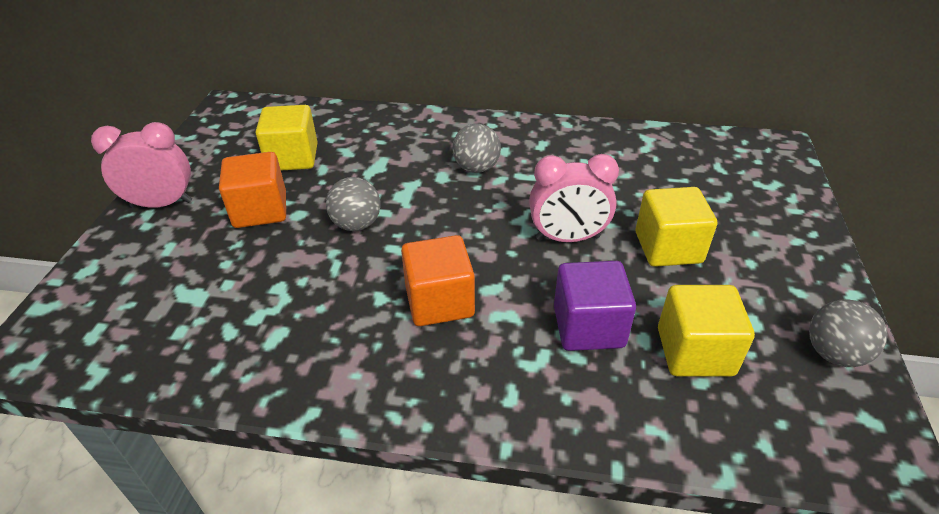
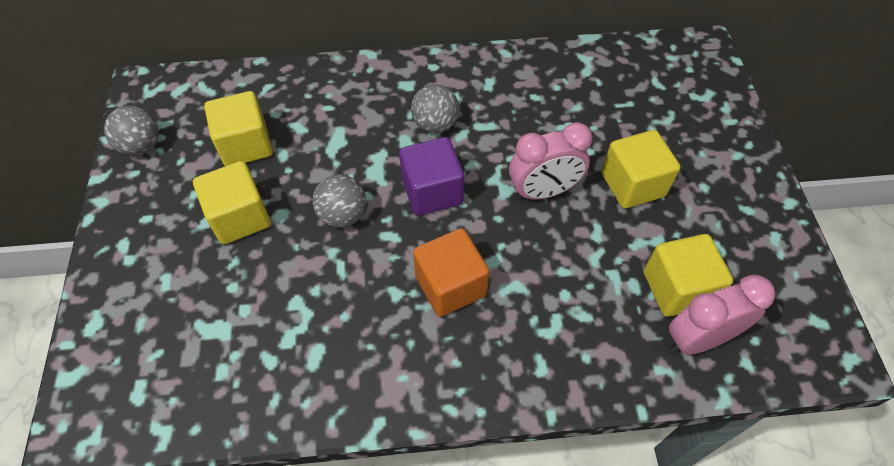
camera: 15 degrees left, 15 degrees up
pink clock [91,122,192,208] -> pink clock moved to [669,275,775,355]
orange cube [219,152,286,228] -> yellow cube [193,161,271,244]
purple cube [554,261,636,351] -> purple cube moved to [399,137,464,216]
grey ball [809,299,888,367] -> grey ball moved to [104,106,159,156]

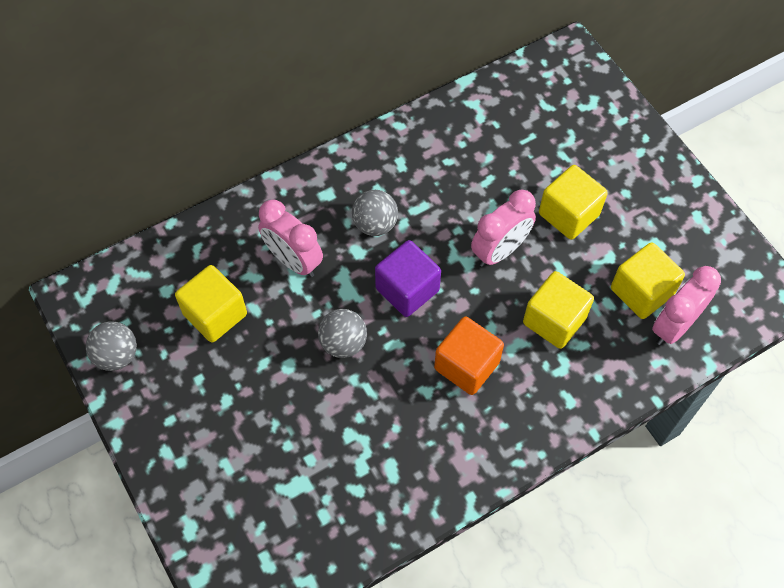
camera: 25 degrees left, 5 degrees up
yellow cube [193,161,271,244] -> yellow cube moved to [523,271,594,349]
none -> pink clock [258,199,323,277]

